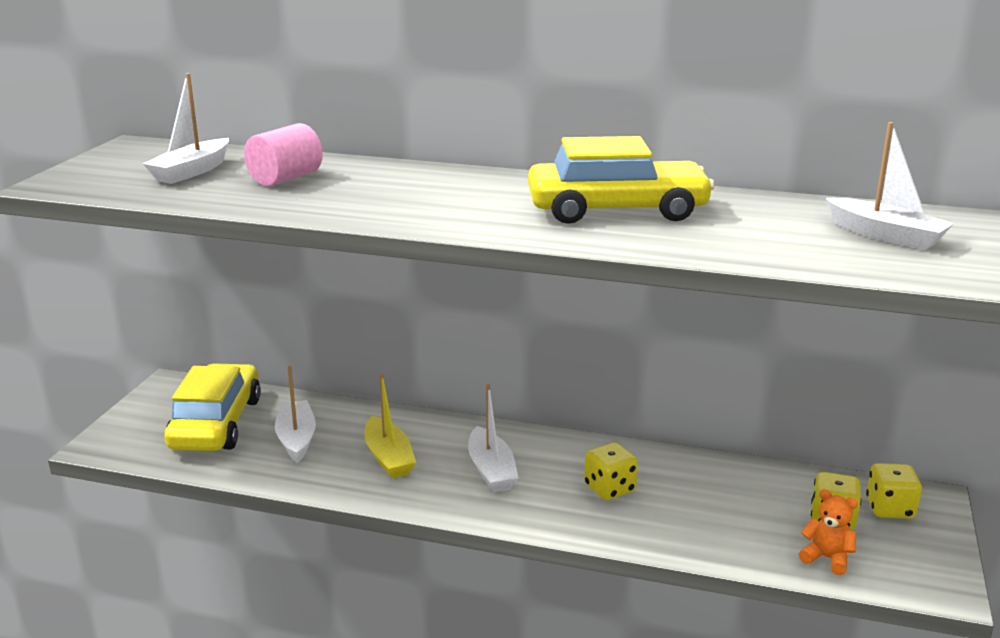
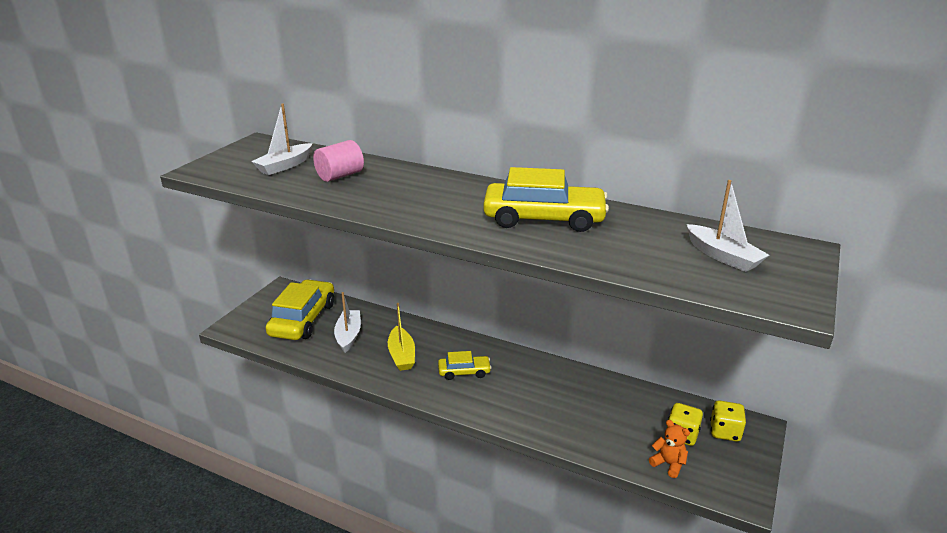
camera: 10 degrees right, 5 degrees up
white boat [468,384,518,492] -> yellow car [438,351,492,380]
yellow dice [584,442,638,500] -> none

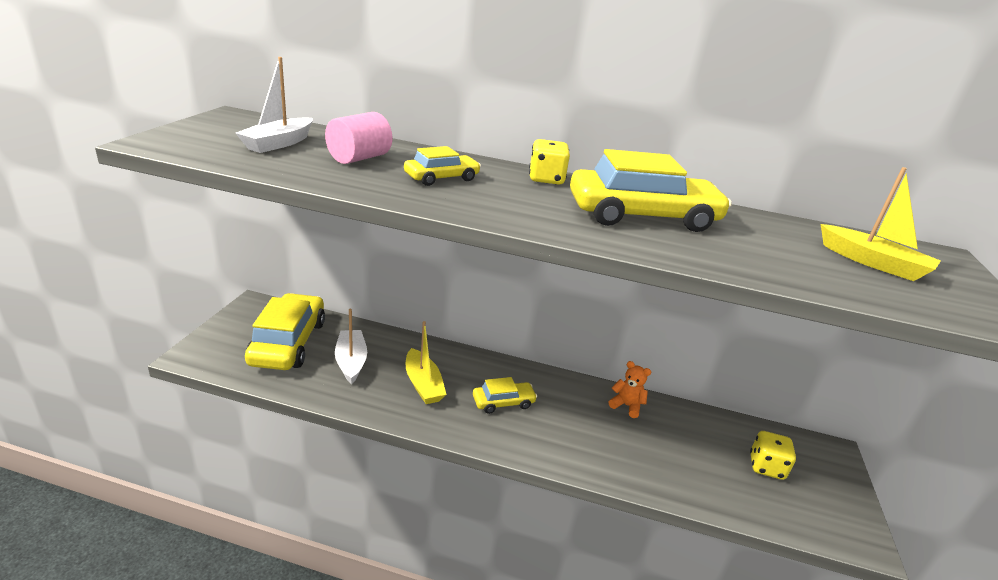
camera: 15 degrees left, 0 degrees up
orange teddy bear [649,420,690,478] -> orange teddy bear moved to [609,361,651,418]
white boat [687,180,769,272] -> yellow boat [821,167,941,281]
yellow dice [710,401,746,441] -> yellow dice moved to [529,139,570,185]
none -> yellow car [404,146,481,186]

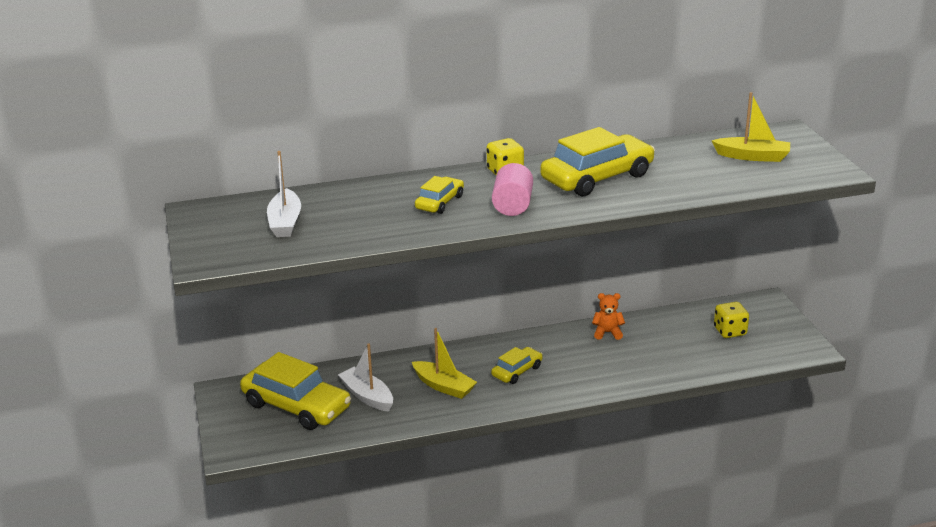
camera: 25 degrees left, 0 degrees up
yellow car [245,293,325,370] -> yellow car turned 150 degrees clockwise [240,352,351,430]
pink cylinder [325,112,392,164] -> pink cylinder moved to [492,163,533,216]

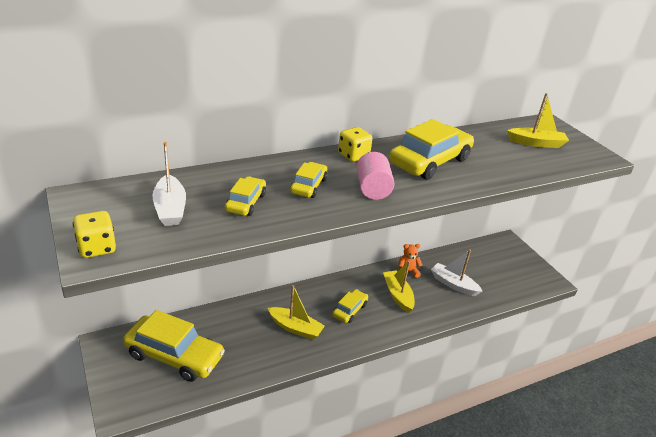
camera: 15 degrees left, 5 degrees up
white boat [338,344,393,412] -> white boat moved to [431,249,483,296]
yellow dice [714,302,749,338] -> yellow dice moved to [73,211,116,258]
none -> yellow car [225,176,266,216]
none -> yellow boat [383,261,415,313]

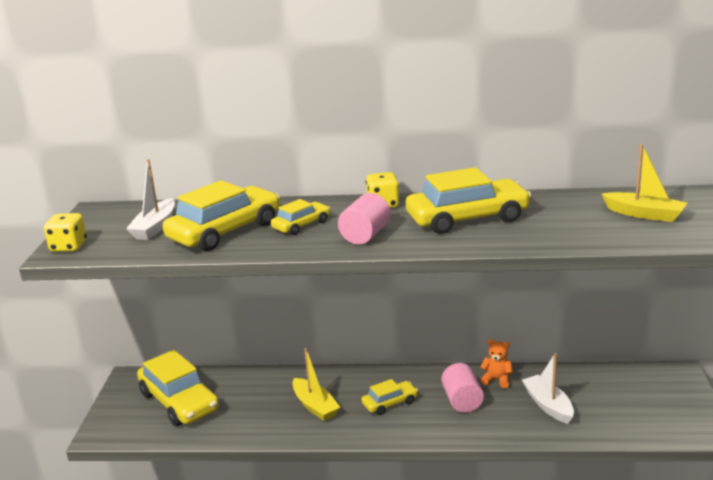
camera: 35 degrees right, 10 degrees down
yellow car [225,176,266,216] -> yellow car [163,180,280,251], size x1.93
yellow boat [383,261,415,313] -> pink cylinder [441,363,484,413]

